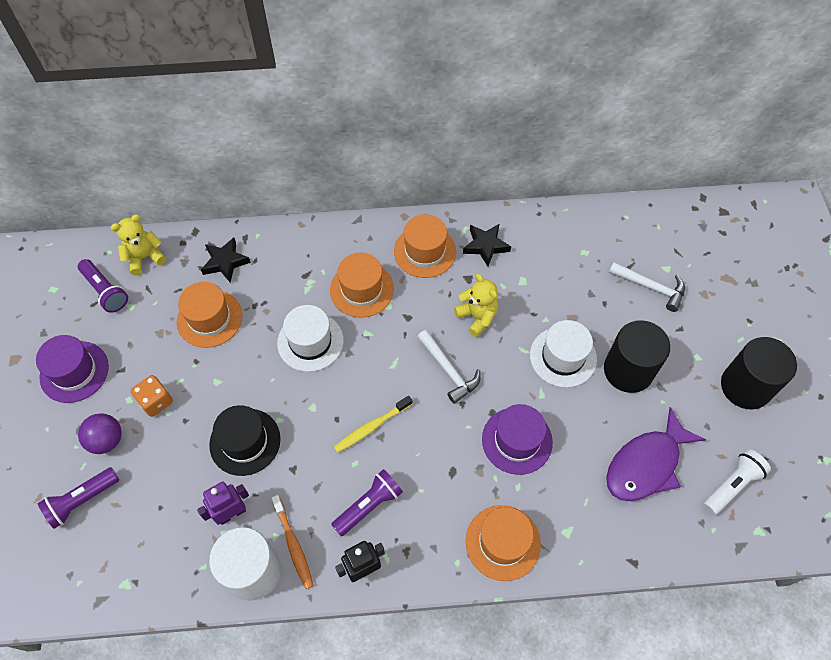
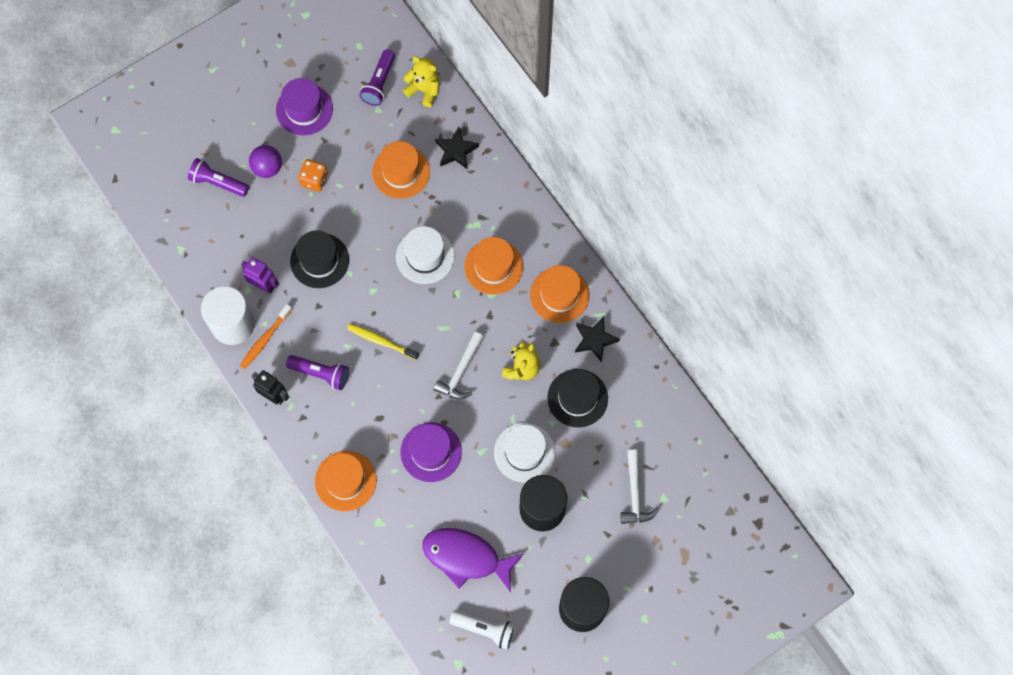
camera: 60 degrees right, 10 degrees up
none -> black hat [547,369,608,428]

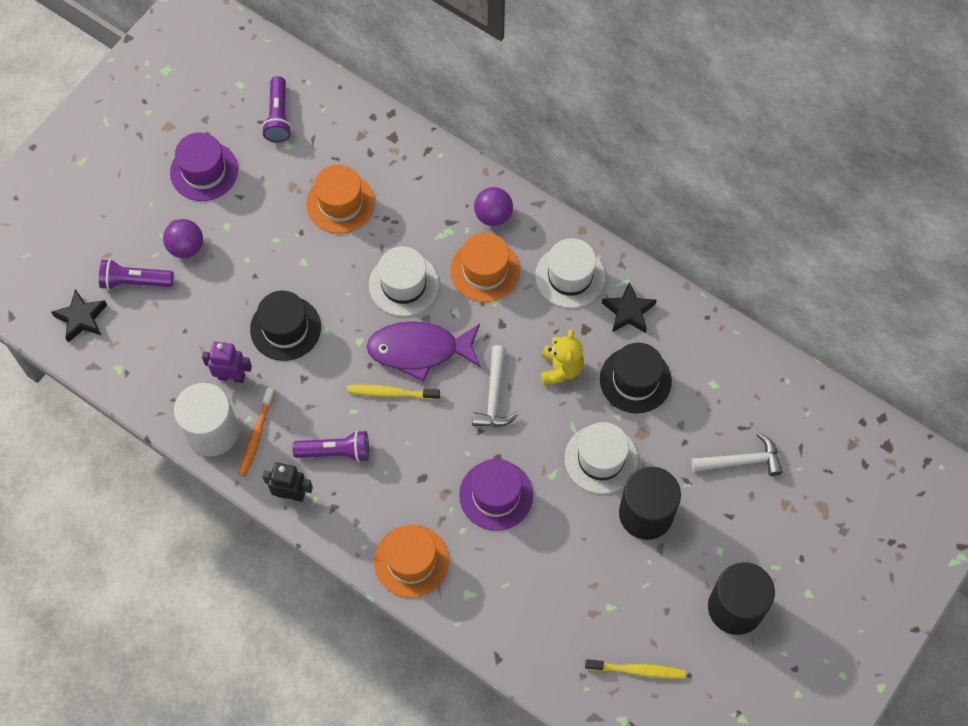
camera: 20 degrees left, 5 degrees down
orange dice [298,159,328,192] -> none
yellow teddy bear [403,56,439,107] -> none
purple fish [422,528,524,593] -> purple fish moved to [366,321,481,382]
black star [435,127,479,170] -> black star moved to [51,289,107,342]
white flashlight [449,610,516,650] -> yellow toothbrush [585,659,685,679]
orange hat [530,265,590,323] -> white hat [535,238,605,308]
white hammer [621,450,659,524] -> white hammer turned 75 degrees counterclockwise [691,433,782,476]
none -> purple ball [474,187,513,226]

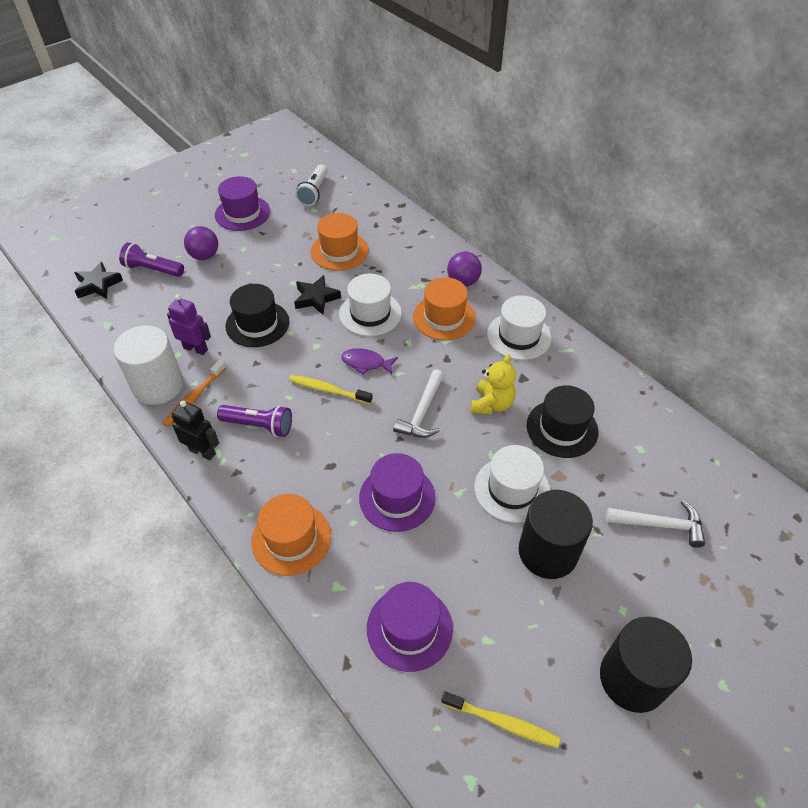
camera: 15 degrees right, 15 degrees down
purple flashlight [262,76,292,143] -> white flashlight [295,164,328,206]
purple fish [366,321,481,382] -> purple fish [342,348,398,375], size x0.53
black star [602,282,657,333] -> black star moved to [294,275,341,315]
none -> purple hat [367,582,453,672]

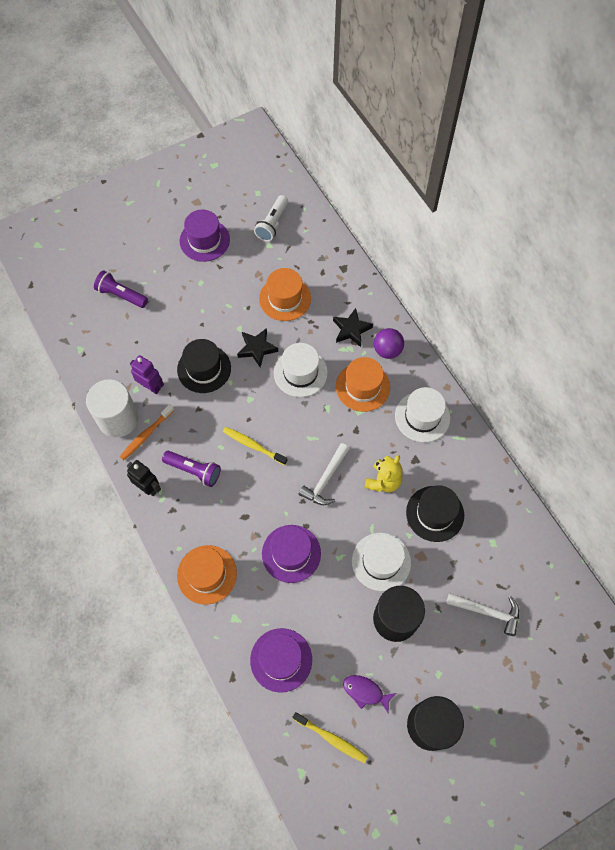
camera: 10 degrees right, 15 degrees up
black star [74,262,123,299] -> black star moved to [333,308,373,347]
purple ball [184,226,218,260] -> none
purple fish [342,348,398,375] -> purple fish moved to [343,675,396,714]

